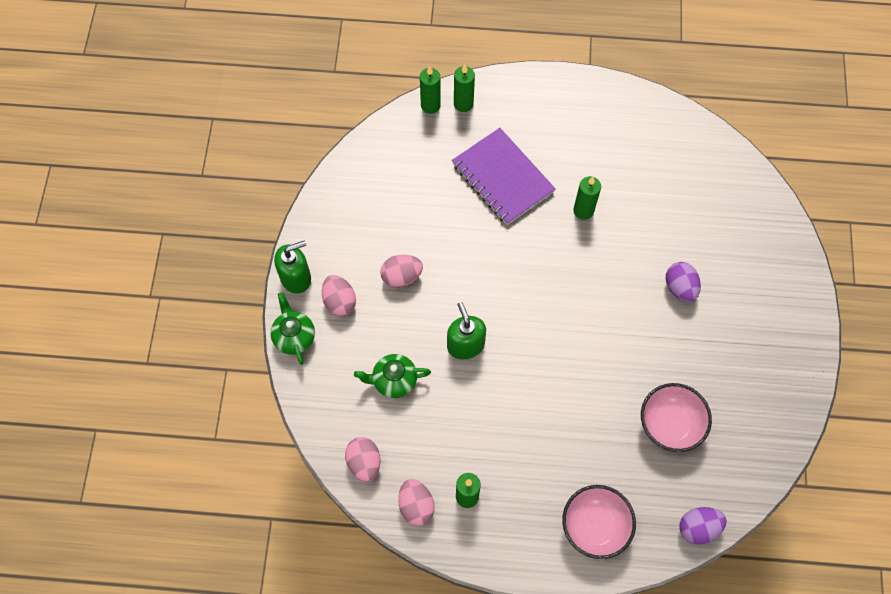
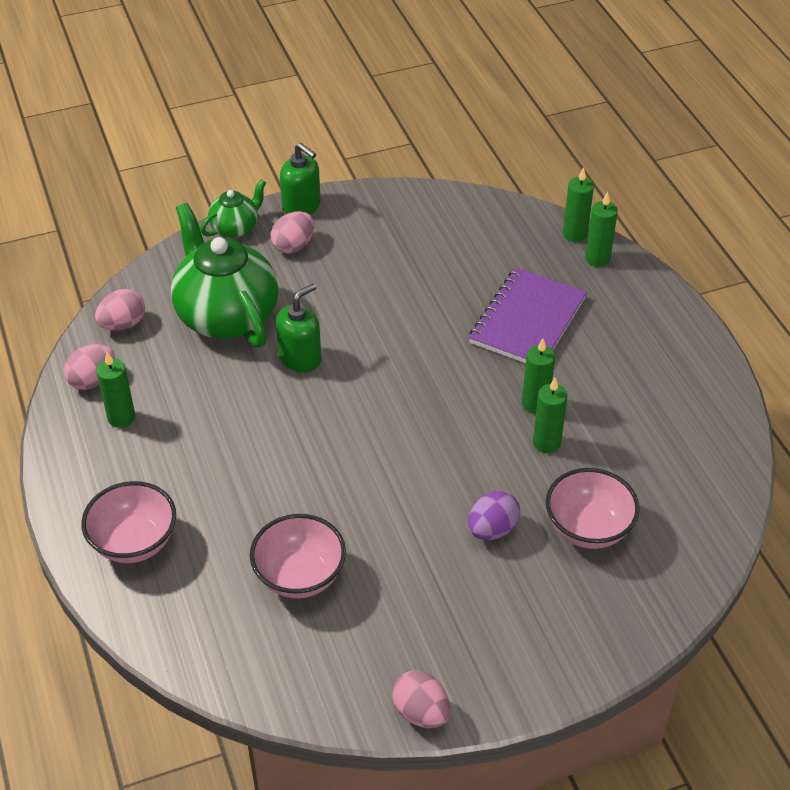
camera: 65 degrees right, 20 degrees down
green teapot [354,354,431,398] -> green teapot [171,203,279,347], size x2.01
pink egg [380,255,423,288] -> pink egg moved to [392,670,450,728]
purple egg [679,507,727,545] -> none
none -> green candle [533,378,568,453]
none -> pink bowl [546,468,640,549]

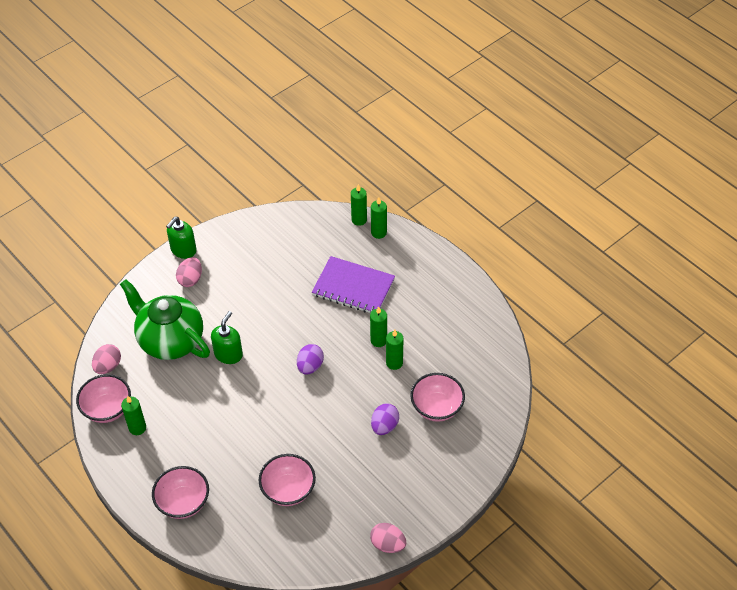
camera: 20 degrees left, 5 degrees up
pink egg [64,344,115,390] -> pink bowl [76,374,131,423]
green teapot [201,179,266,238] -> none
green soap dispenser [280,143,321,215] -> green soap dispenser turned 105 degrees clockwise [166,217,196,259]
purple notebook [469,268,587,363] -> purple notebook turned 75 degrees counterclockwise [312,256,395,313]
none -> purple egg [297,344,324,375]

